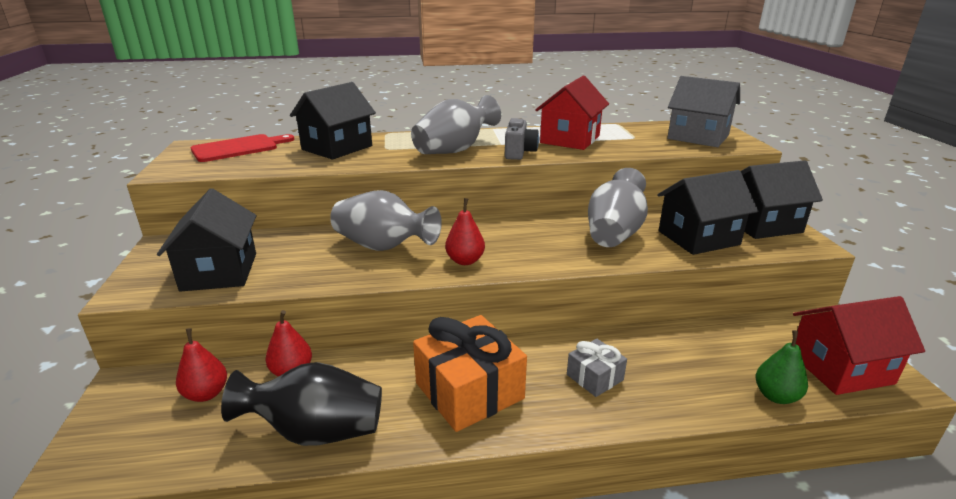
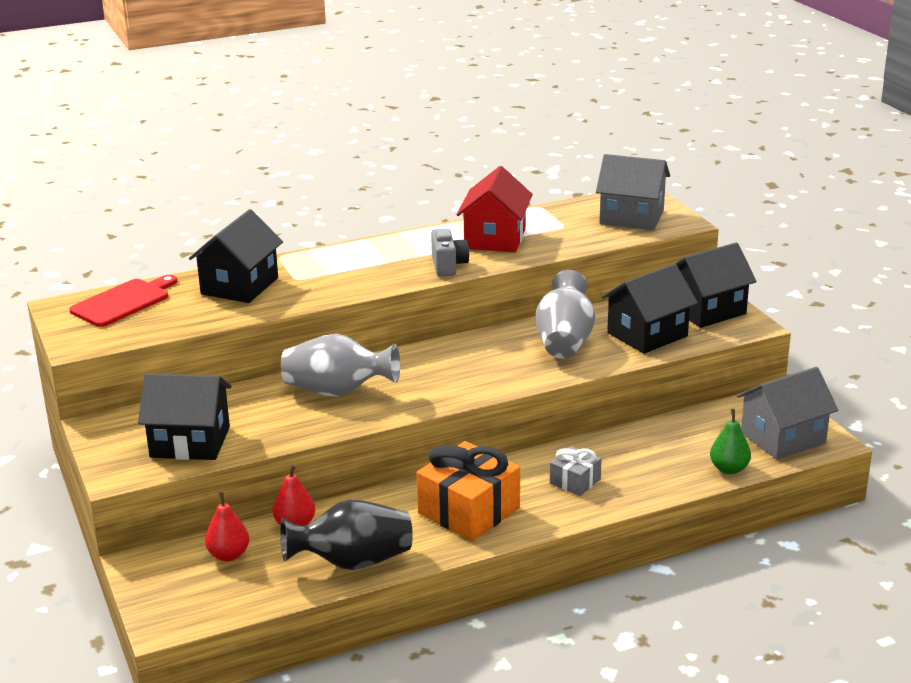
camera: 15 degrees left, 0 degrees up
black house [157,188,257,292] -> black house turned 60 degrees counterclockwise [138,373,232,460]
grey vase [411,95,501,154] -> none
red pear [445,198,485,265] -> none
red house [793,296,925,395] -> grey house [737,367,838,460]

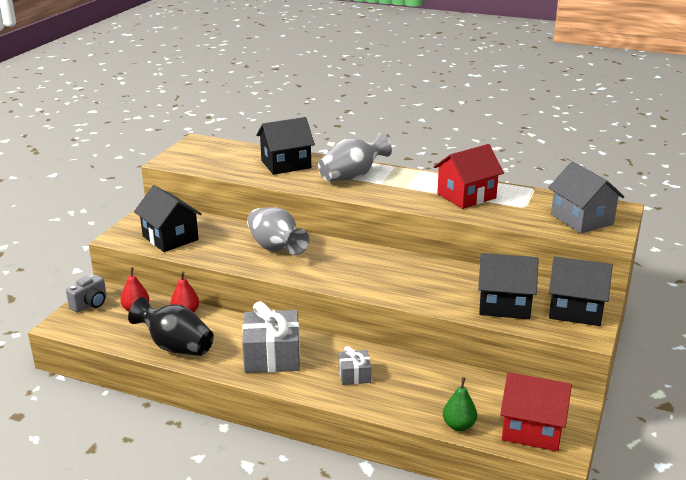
camera: 45 degrees right, 0 degrees up
red cutting board [69,275,177,327] -> none
orange gift [417,441,520,541] -> grey gift [242,301,300,373]
grey camera [431,228,469,277] -> grey camera moved to [66,275,107,313]
grey vase [536,270,595,359] -> grey vase moved to [318,133,392,181]
grey house [737,367,838,460] -> red house [500,372,572,451]

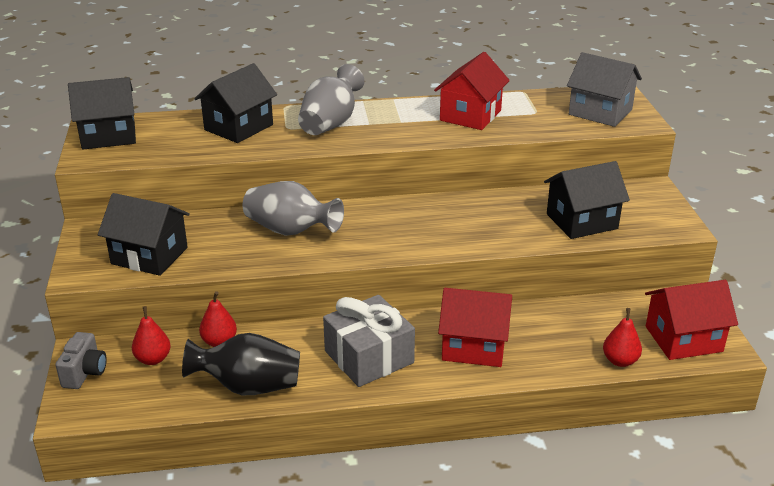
camera: 30 degrees left, 5 degrees up
grey gift [339,346,371,385] -> red house [438,288,512,367]
green pear [443,377,477,431] -> red pear [603,308,642,367]
black house [549,256,613,326] -> black house moved to [68,77,136,150]

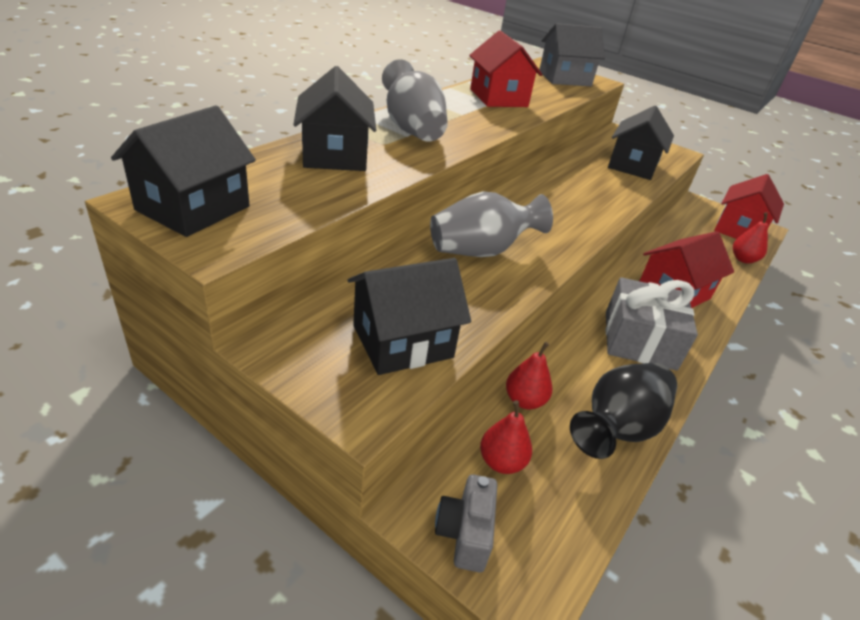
camera: 50 degrees left, 5 degrees up
grey camera [55,332,107,389] -> grey camera turned 135 degrees counterclockwise [435,474,497,572]

